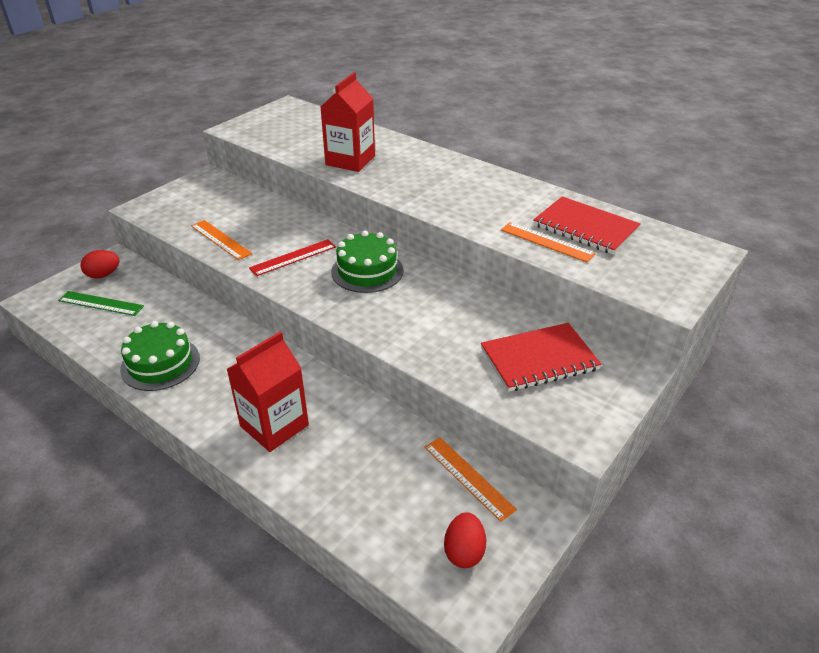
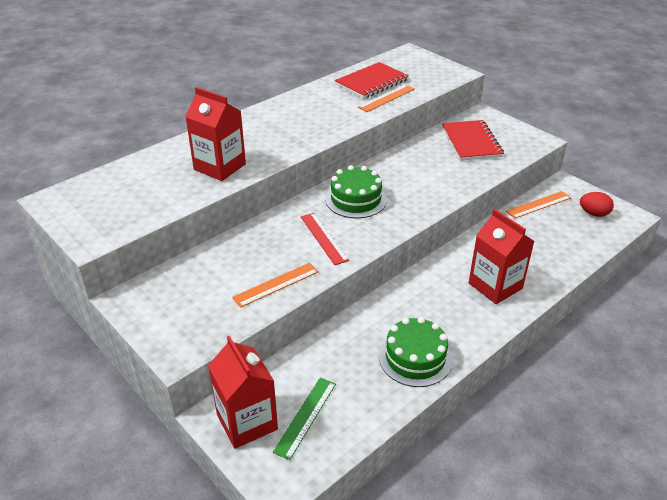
camera: 80 degrees left, 0 degrees up
red egg [80,250,120,279] -> red carton [208,336,278,449]

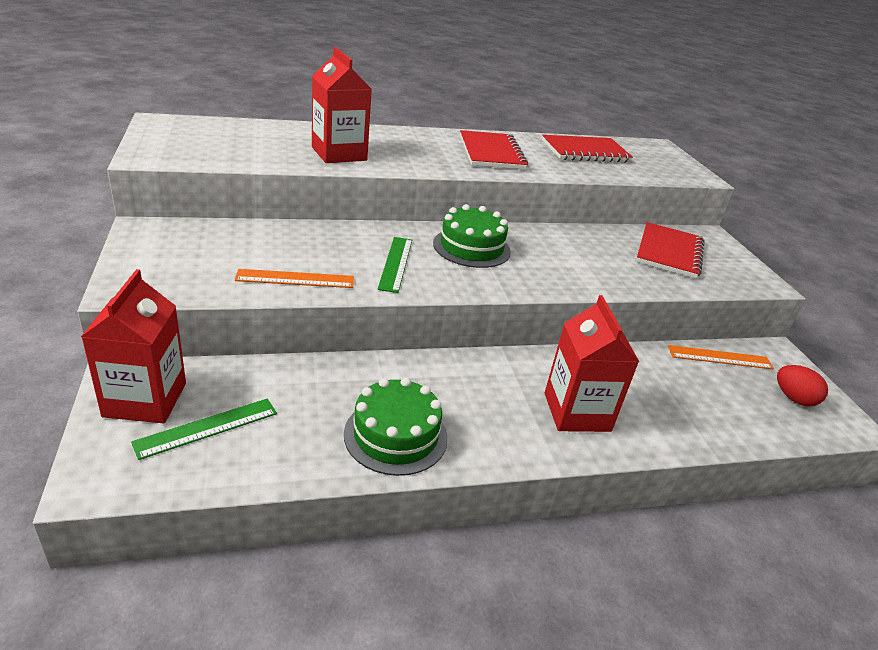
camera: 25 degrees right, 5 degrees down
red ruler [301,213,349,265] -> green ruler [377,237,412,293]
orange ruler [358,85,415,112] -> none
none -> red notebook [460,130,528,170]

